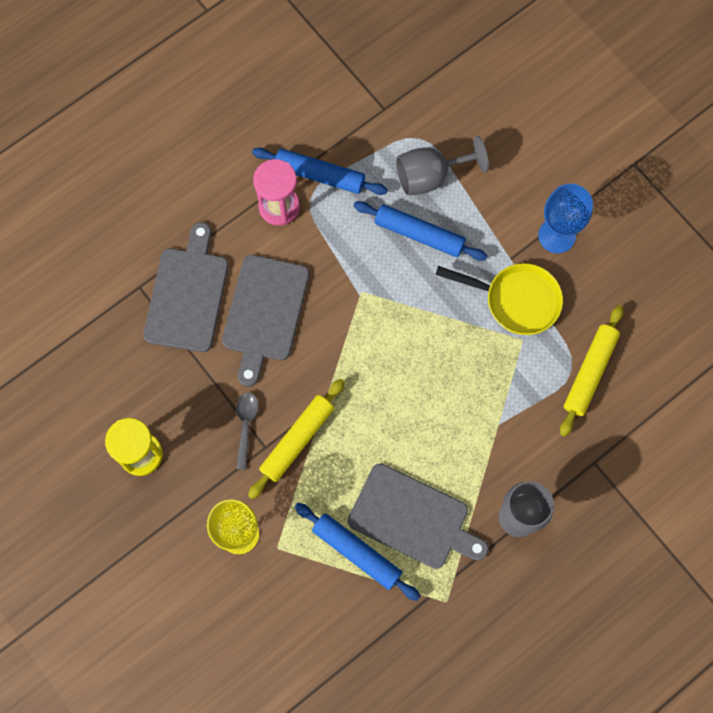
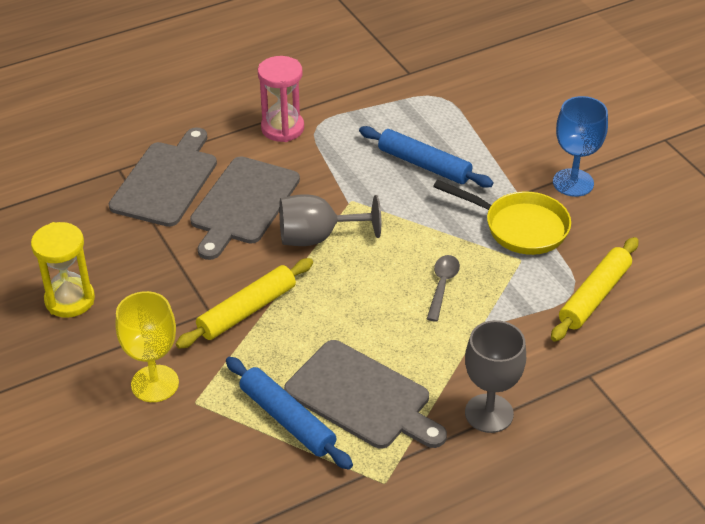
camera: 10 degrees right, 30 degrees down
grey spoon [236,392,259,470] -> grey spoon moved to [427,255,460,322]
blue rolling pin [252,148,388,195] -> none
grey goblet [396,136,489,196] -> grey goblet moved to [279,194,381,246]

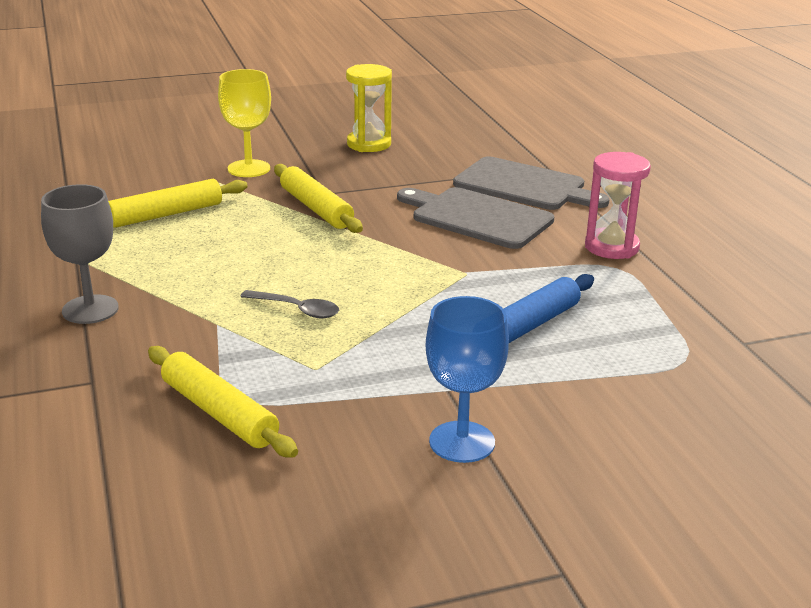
camera: 100 degrees right, 15 degrees down
blue rolling pin [226,357,353,470] -> yellow rolling pin [108,179,248,228]
grey goblet [279,194,381,246] -> none
grey cutting board [284,340,447,449] -> none
yellow pan [433,180,571,255] -> none

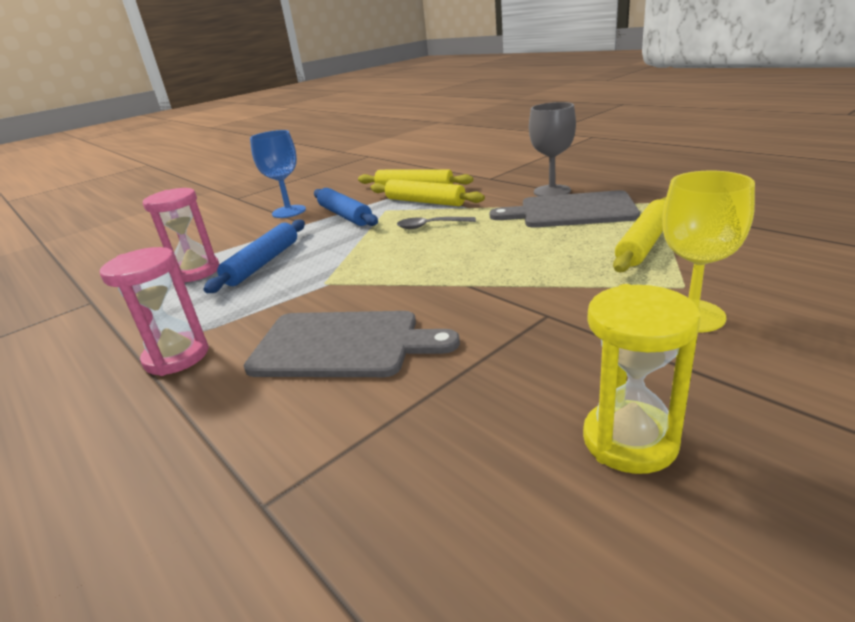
camera: 160 degrees right, 0 degrees up
yellow rolling pin [274,164,363,233] -> yellow rolling pin moved to [370,179,485,206]
grey cutting board [453,156,610,210] -> grey cutting board moved to [490,190,640,227]
none -> pink hourglass [143,188,220,282]
none -> blue rolling pin [314,188,378,226]

